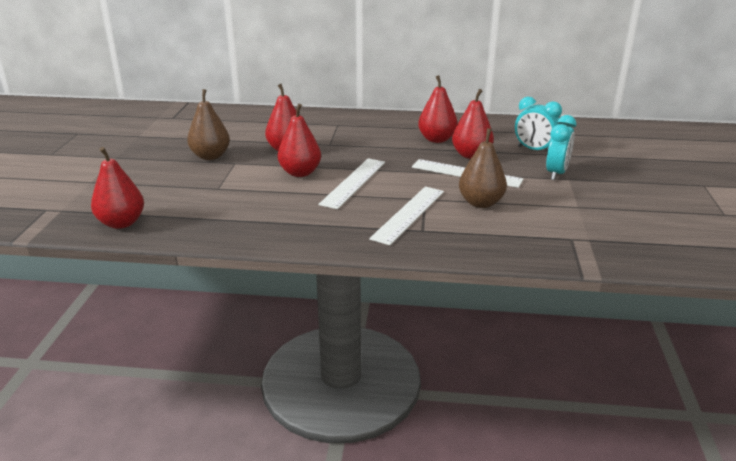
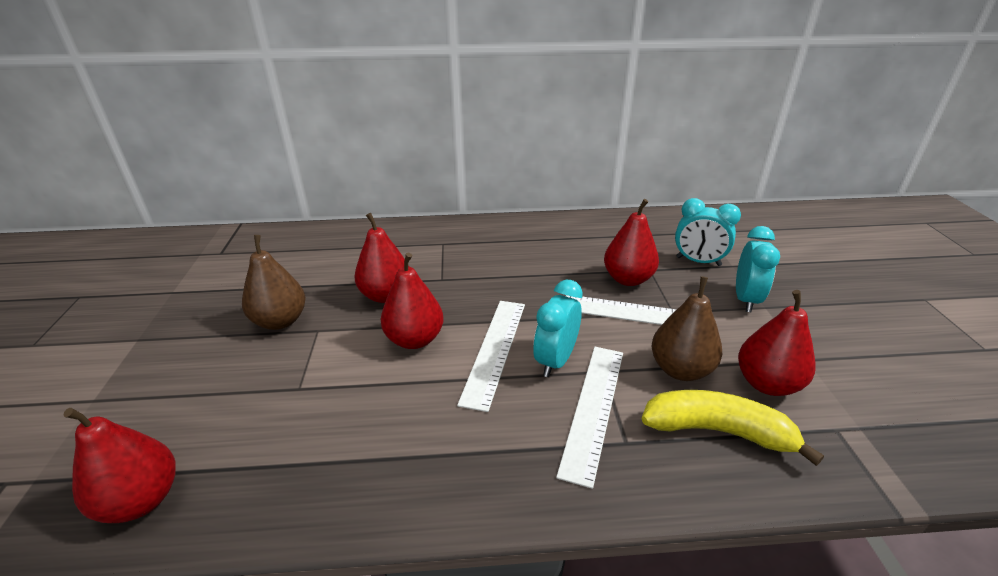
camera: 10 degrees left, 5 degrees up
red pear [418,75,458,143] -> red pear moved to [738,290,816,396]
none -> turquoise clock [533,280,583,377]
none -> yellow banana [642,390,824,466]

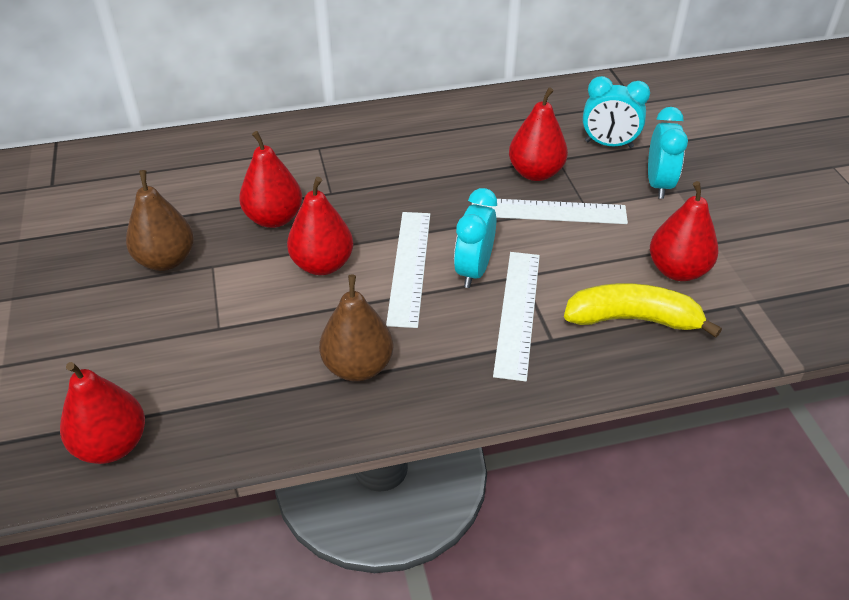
camera: 10 degrees left, 10 degrees up
brown pear [651,276,722,381] -> brown pear moved to [319,275,394,381]

